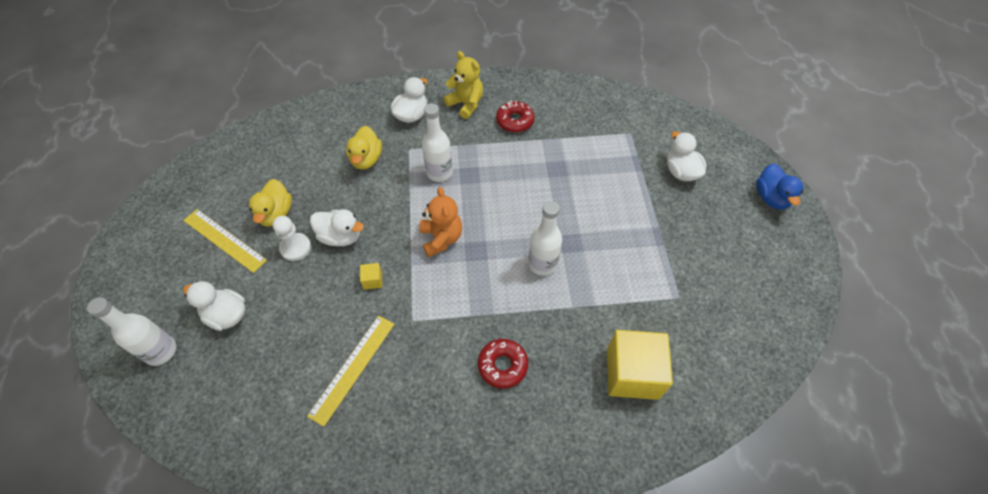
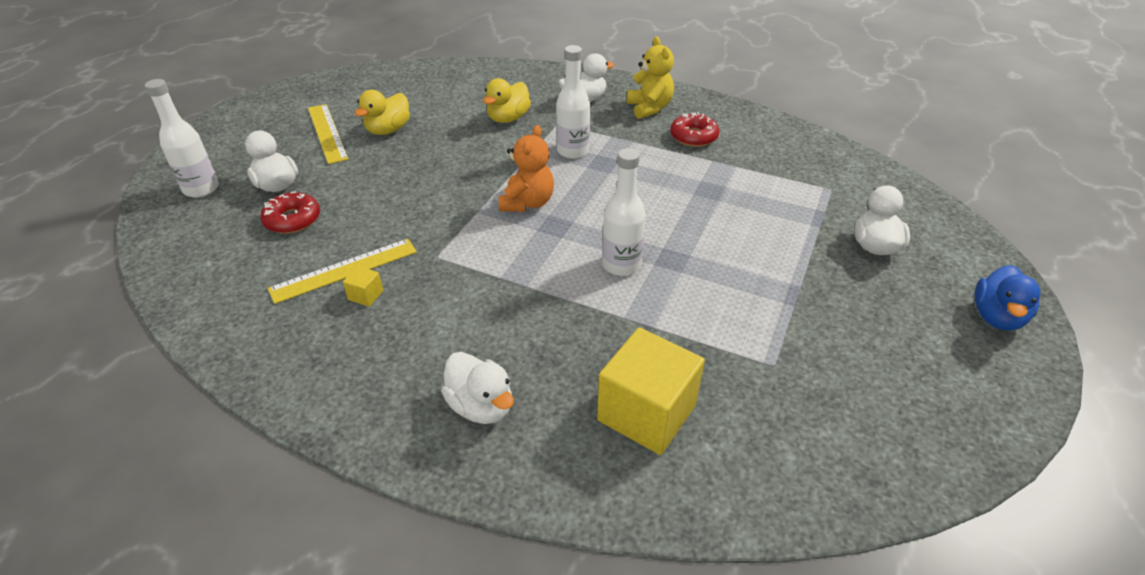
camera: 30 degrees right, 15 degrees down
white pawn [273,216,311,261] -> none
white duck [310,209,364,246] -> white duck moved to [441,352,514,424]
yellow cube [360,263,382,290] -> yellow cube moved to [343,266,383,307]
red donut [478,339,528,388] -> red donut moved to [260,191,320,234]

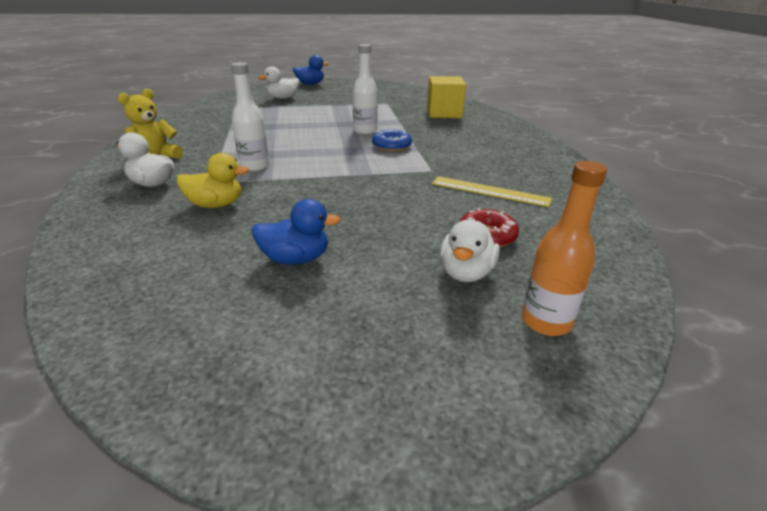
camera: 125 degrees left, 10 degrees down
white bottle [145,79,219,198] -> orange bottle [521,161,607,336]
yellow ruler [308,104,349,164] -> none
yellow cube [343,266,383,307] -> none
yellow duck [355,90,410,135] -> blue duck [252,199,341,265]
white duck [441,352,514,424] -> none
orange teddy bear [499,125,554,212] -> none
red donut [670,112,719,147] -> none
none -> blue donut [372,128,412,152]

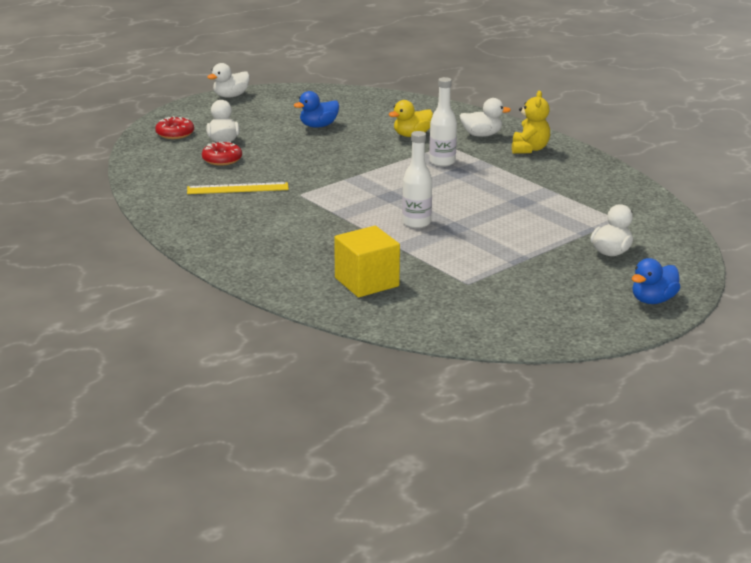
camera: 150 degrees right, 5 degrees down
blue donut [372,128,412,152] -> none
orange bottle [521,161,607,336] -> red donut [155,116,194,139]
none -> white duck [207,63,250,98]

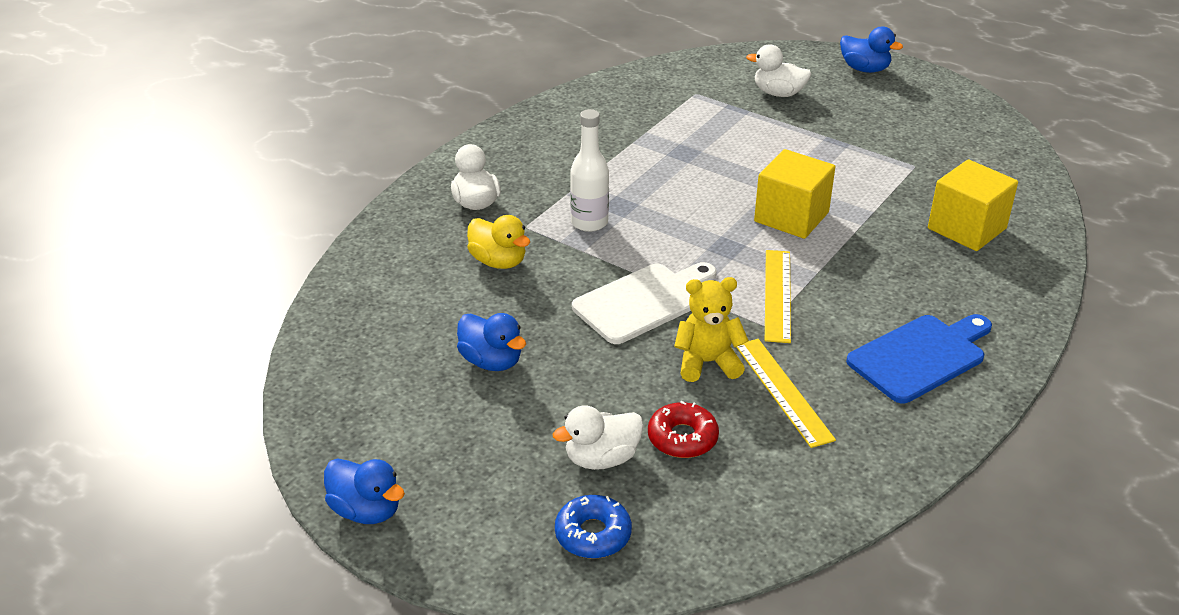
camera: 105 degrees left, 10 degrees up
red donut [155,116,194,139] -> blue donut [555,495,632,559]
white duck [207,63,250,98] -> blue duck [324,458,405,524]
white bottle [402,131,432,228] -> yellow cube [754,149,835,239]
yellow teddy bear [512,91,550,154] -> yellow teddy bear moved to [674,277,749,382]
none -> white cutting board [572,262,716,344]
none -> yellow ruler [765,250,791,343]
none -> blue cutting board [846,314,992,403]

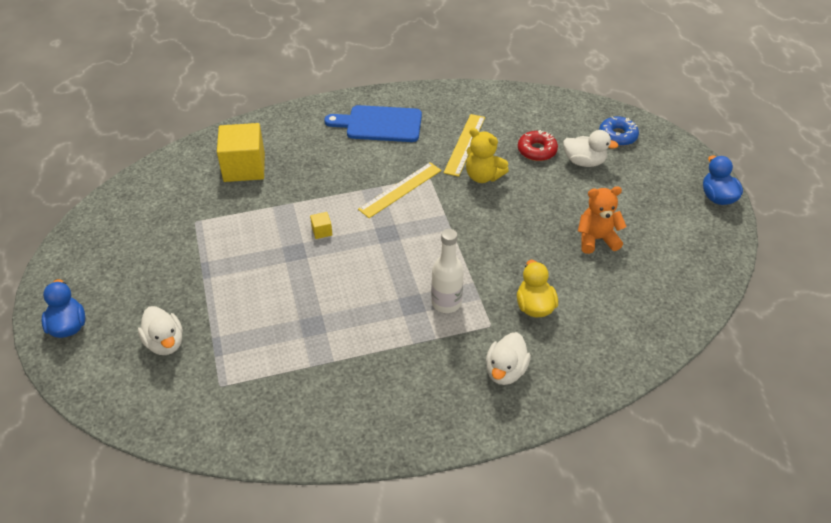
camera: 140 degrees left, 10 degrees up
blue duck [457,313,526,371] -> orange teddy bear [578,186,627,254]
white cutting board [572,262,716,344] -> none
yellow cube [754,149,835,239] -> yellow cube [310,212,332,239], size x0.41

